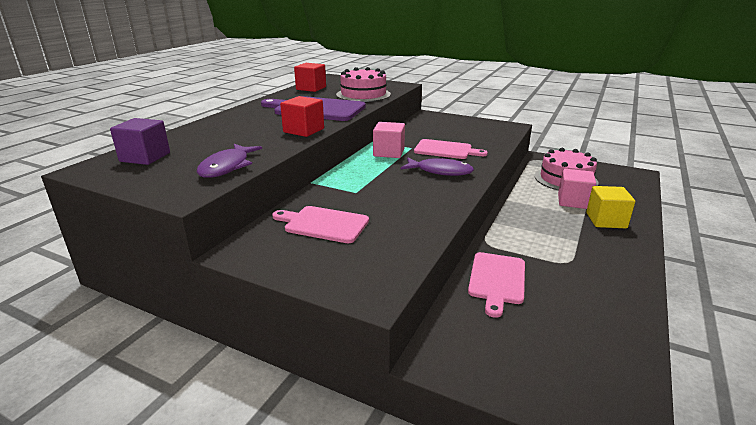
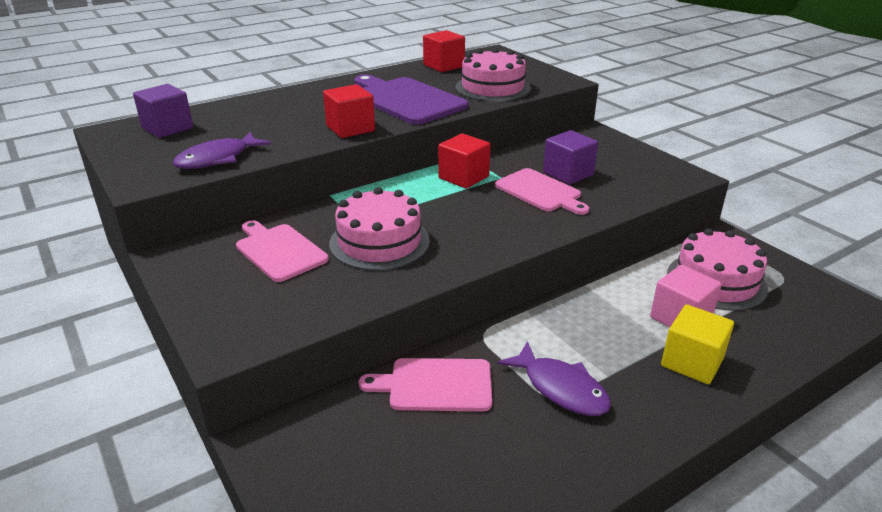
camera: 30 degrees right, 5 degrees up
pink cube [373,122,405,158] -> red cube [438,134,491,189]
purple fish [401,158,474,176] -> purple fish moved to [497,341,611,416]
pink cutting board [468,252,525,318] -> pink cutting board turned 45 degrees clockwise [359,358,492,411]
none -> pink cake [329,187,430,270]
none -> purple cube [543,130,598,185]

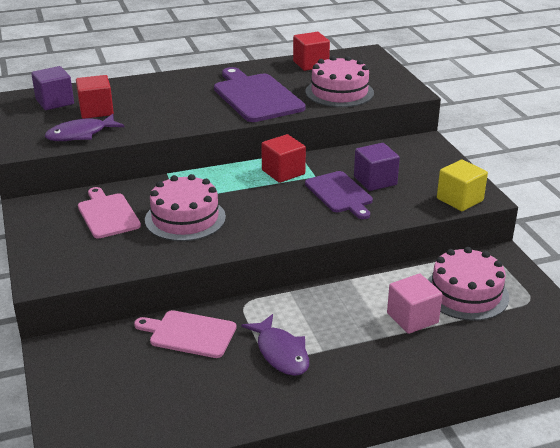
camera: 15 degrees right, 0 degrees up
red cube [323,84,375,138] -> red cube moved to [76,75,114,119]
pink cutting board [495,168,589,215] -> purple cutting board [305,171,373,219]
yellow cube [661,304,734,384] -> yellow cube moved to [437,159,488,211]

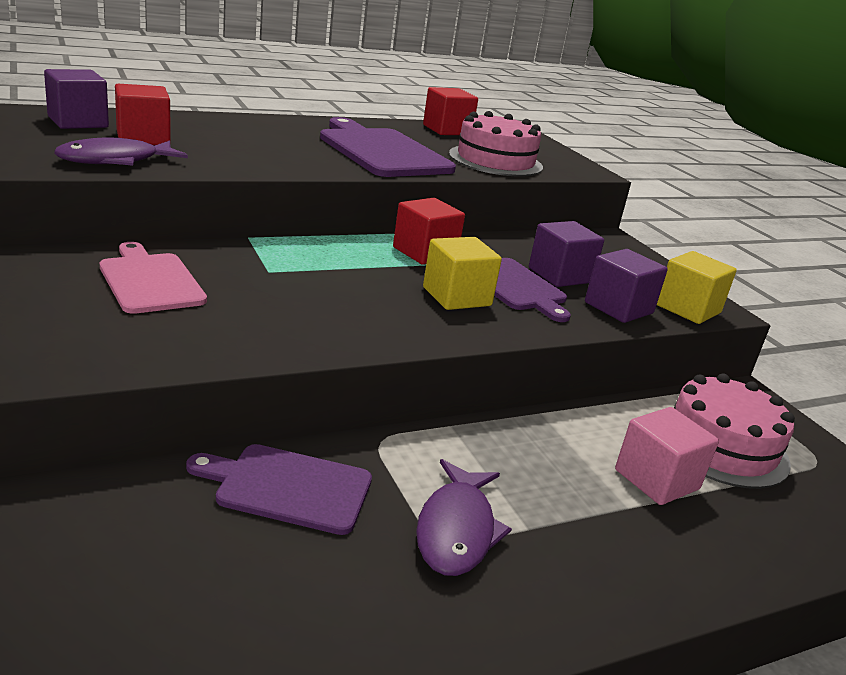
camera: 10 degrees left, 5 degrees down
pink cutting board [134,310,236,358] -> purple cutting board [186,444,372,535]
pink cake [145,174,226,241] -> none
purple fish [241,314,309,376] -> purple fish turned 45 degrees clockwise [416,459,512,576]
none -> yellow cube [423,237,502,310]
none -> purple cube [585,249,668,323]

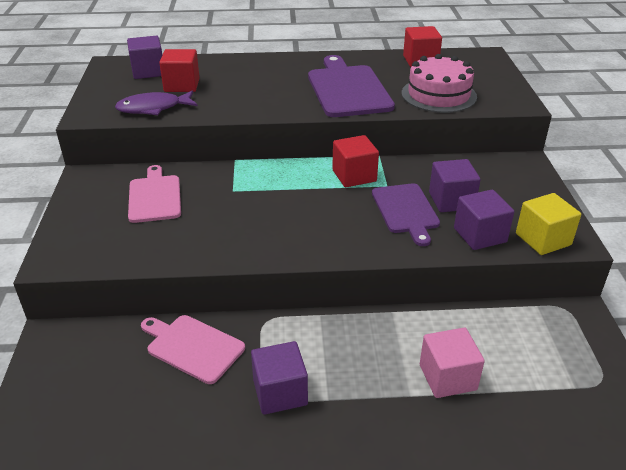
camera: 25 degrees right, 10 degrees up
purple cutting board [186,444,372,535] -> pink cutting board [141,315,245,384]
purple fish [416,459,512,576] -> purple cube [251,341,308,415]
yellow cube [423,237,502,310] -> none
pink cake [674,373,795,489] -> none

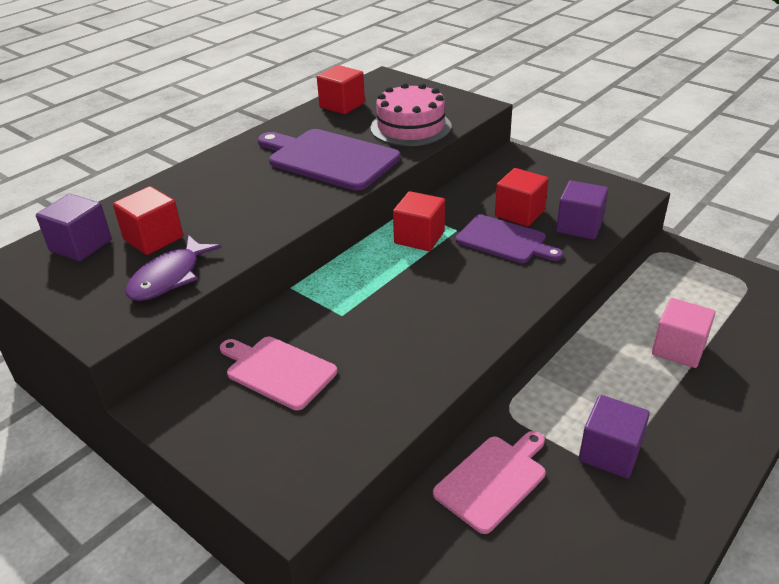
camera: 45 degrees left, 0 degrees up
pink cutting board [141,315,245,384] -> pink cutting board turned 150 degrees clockwise [433,431,546,534]
purple cube [429,159,481,212] -> red cube [495,168,549,227]
yellow cube [516,193,581,255] -> none

